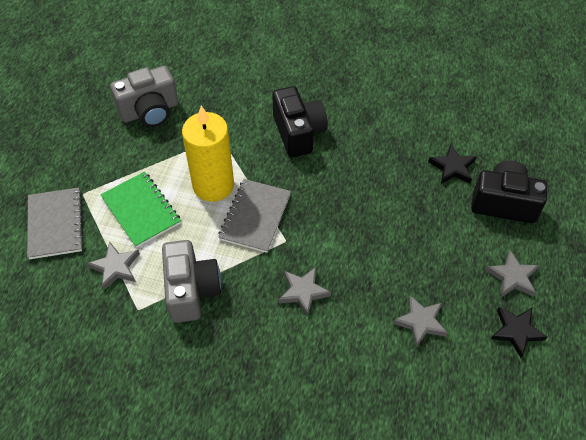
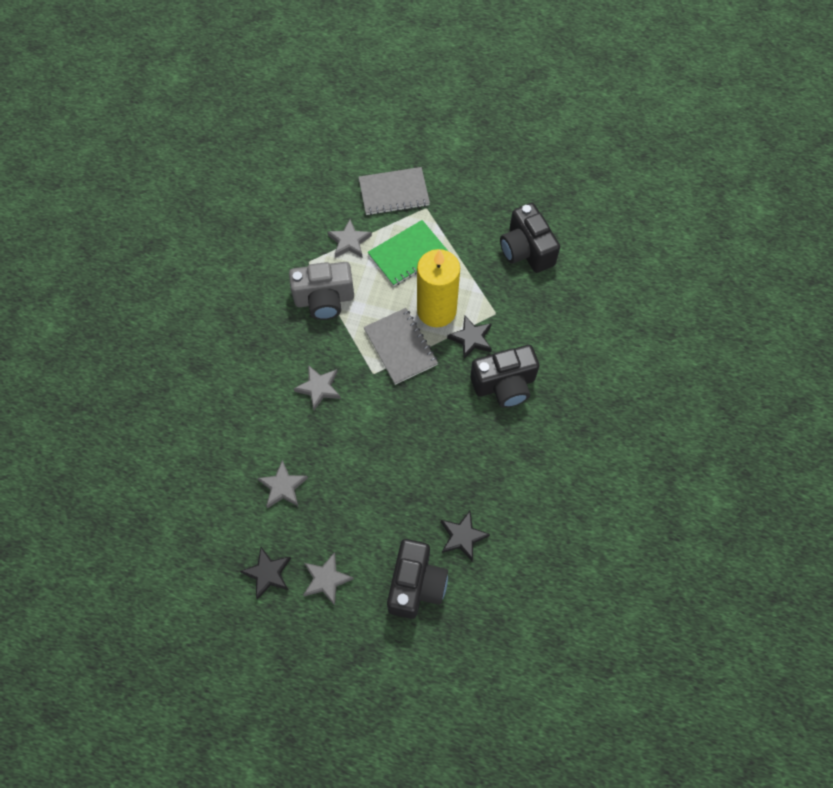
camera: 90 degrees right, 10 degrees up
grey camera [110,66,178,127] -> black camera [500,203,560,273]
grey notebook [218,179,291,253] -> grey notebook turned 45 degrees clockwise [363,308,438,385]
none -> black star [447,315,492,359]

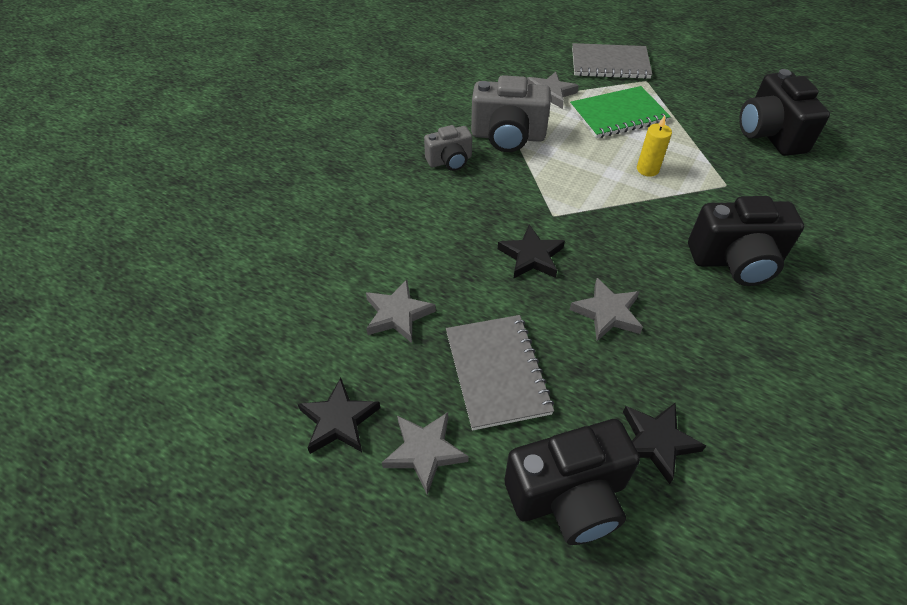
camera: 15 degrees right, 15 degrees down
grey star [294,365,341,410] -> grey star moved to [570,278,643,341]
grey notebook [363,308,438,385] -> grey notebook moved to [446,315,554,430]
black camera [387,539,448,619] -> black camera turned 45 degrees clockwise [504,419,640,545]
yellow candle [417,249,460,327] -> yellow candle [637,115,672,177], size x0.44
black star [447,315,492,359] -> black star moved to [498,224,565,279]
none -> grey camera [424,125,472,171]

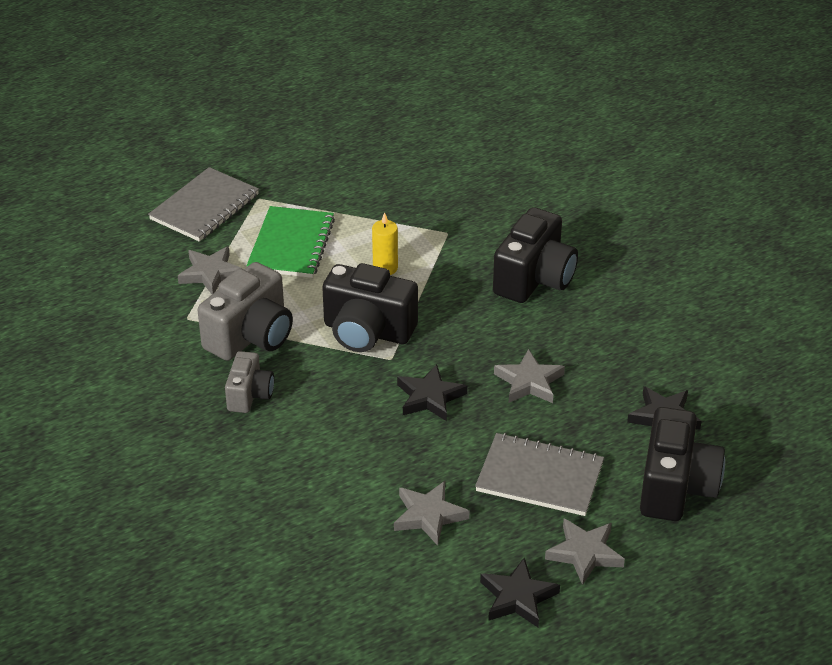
camera: 60 degrees left, 10 degrees down
black camera [739,69,830,156] -> black camera moved to [322,263,418,352]

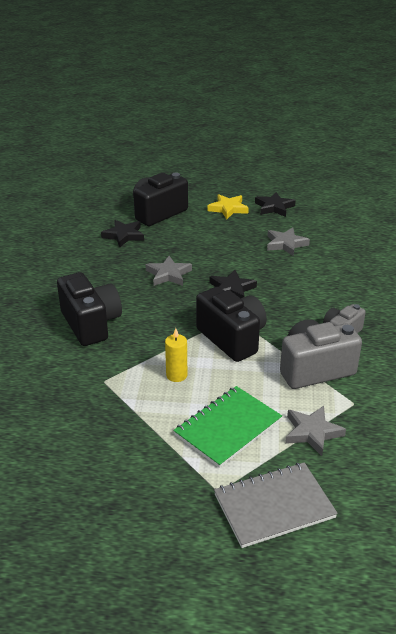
camera: 145 degrees left, 5 degrees down
grey notebook [475,433,604,516] -> none
black camera [493,207,578,303] -> black camera turned 90 degrees clockwise [57,272,122,346]
grey star [545,518,625,585] -> yellow star [208,194,249,219]

